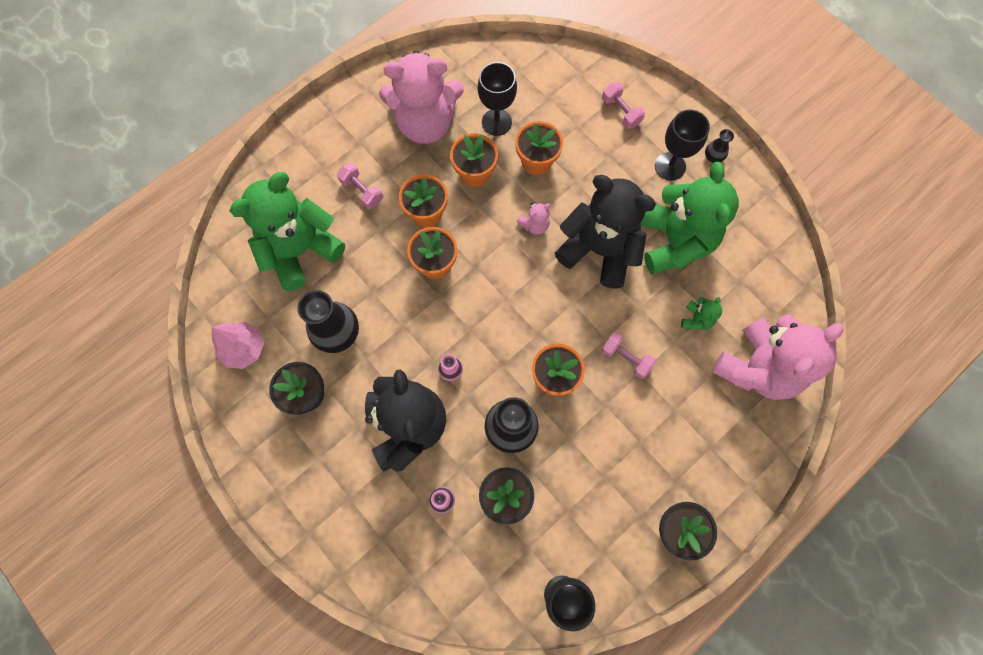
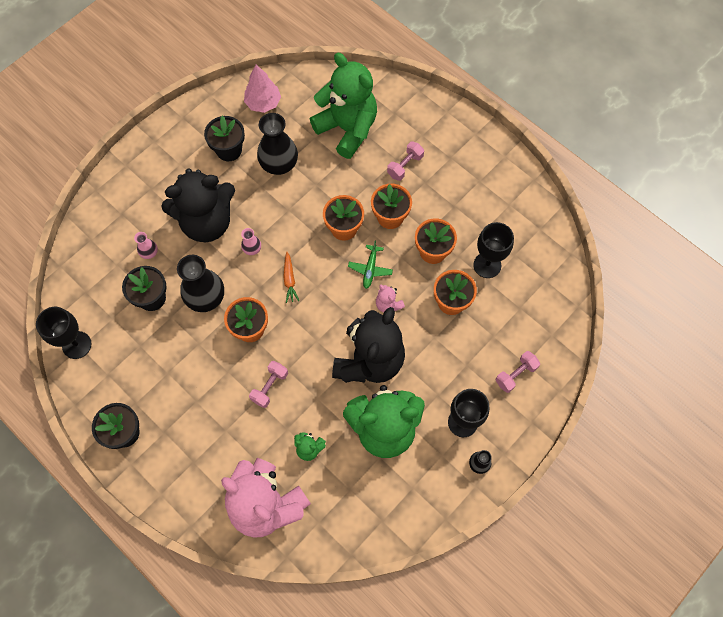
camera: 85 degrees right, 5 degrees down
pink teddy bear [379,51,464,144] -> none
none -> orange carrot [283,252,299,303]
none -> green plane [348,241,393,289]

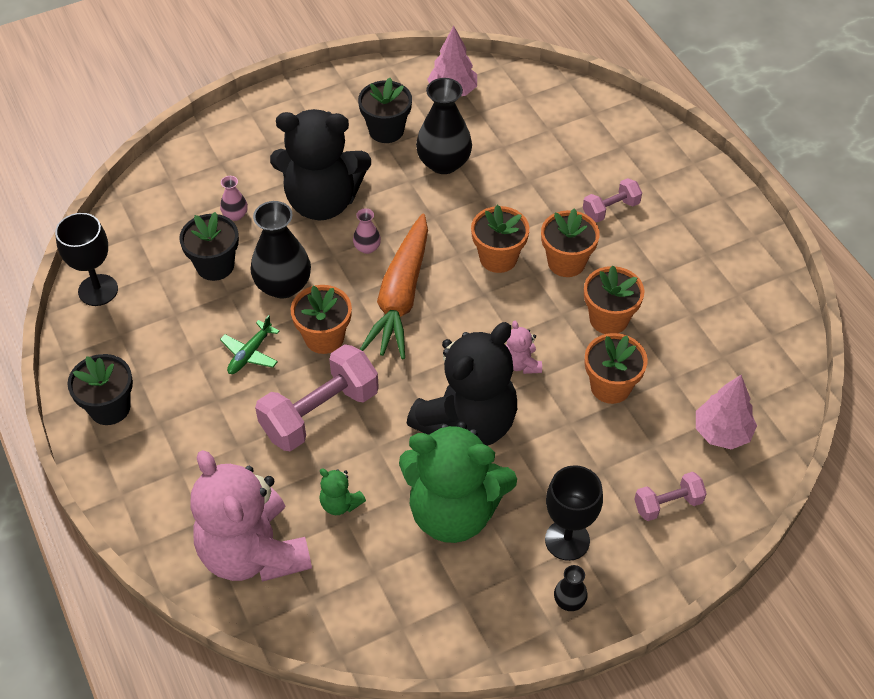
camera: 20 degrees right, 15 degrees down
pink dumbbell [249,361,288,408] -> pink dumbbell [255,344,379,452], size x1.87
orange carrot [283,252,299,303] -> orange carrot [360,214,428,359], size x2.36
green teddy bear [310,53,377,159] -> none
green plane [348,241,393,289] -> green plane moved to [220,315,279,374]
black goblet [473,222,514,278] -> none
none -> pink tree [696,375,757,450]

